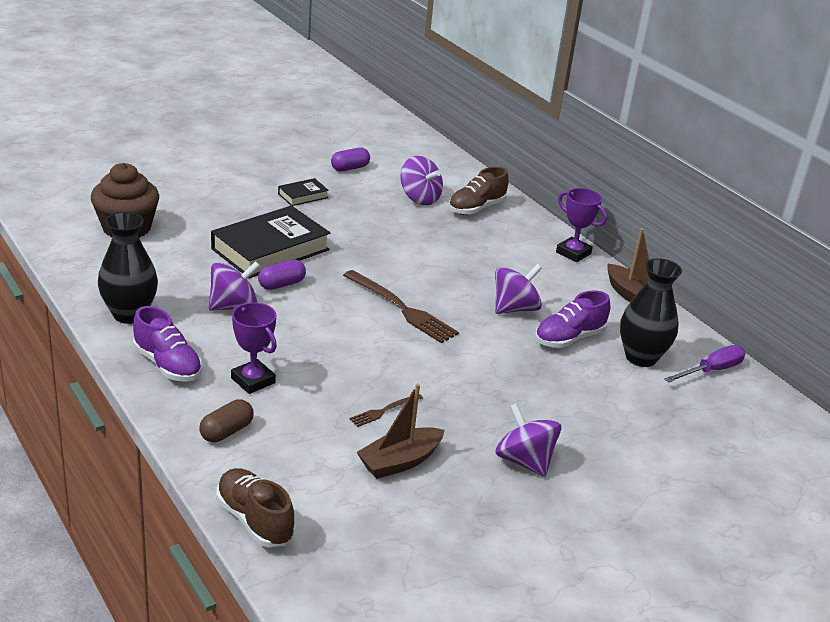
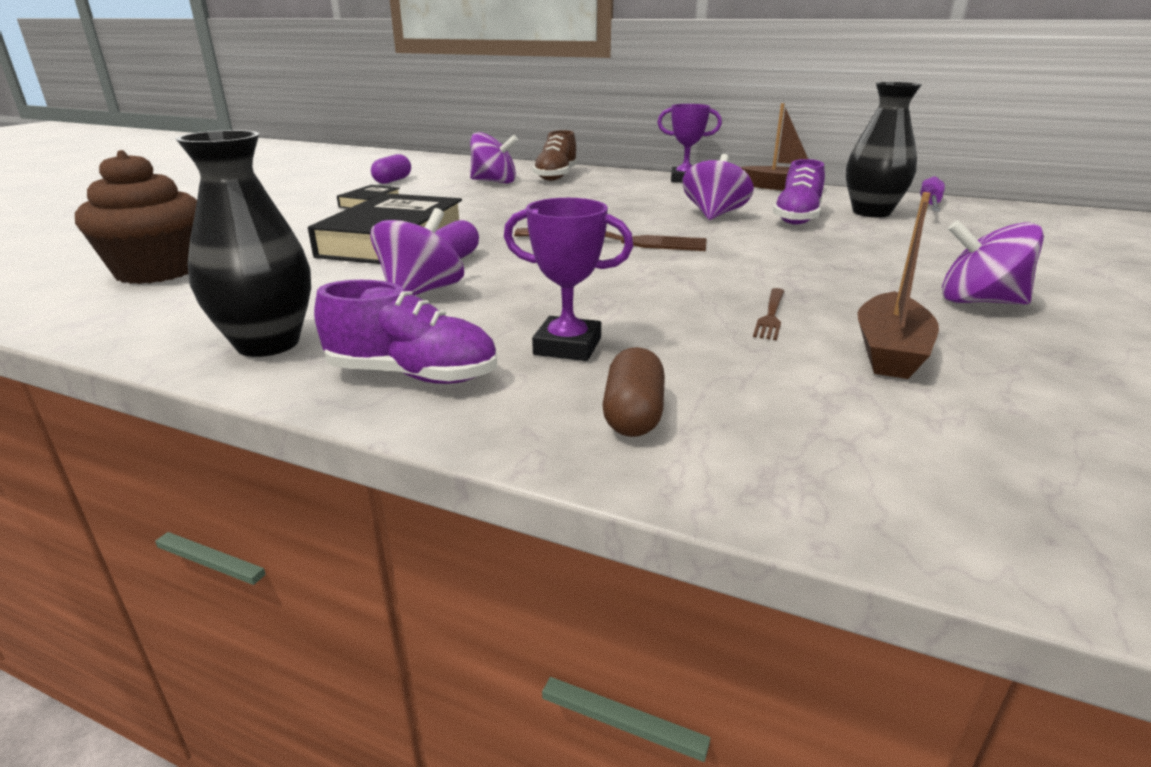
camera: 30 degrees left, 5 degrees down
brown shoe [216,468,295,547] -> none

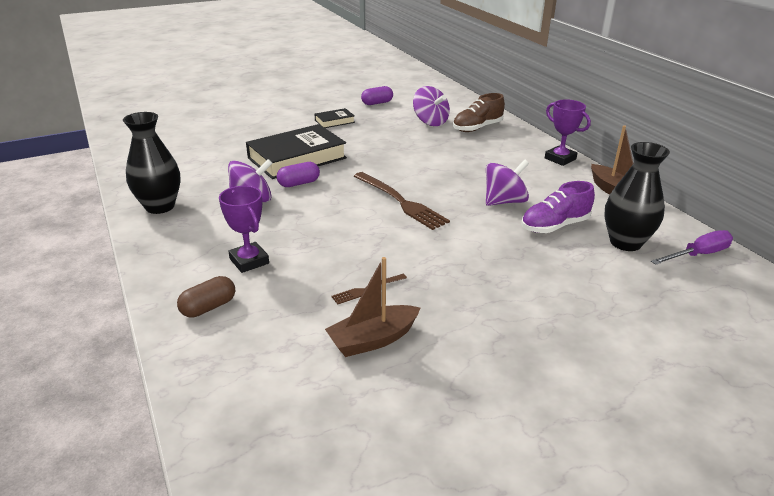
camera: 40 degrees right, 5 degrees up
brown cupcake [75,150,197,284] -> none
purple shoe [314,280,497,384] -> none
purple spinning top [942,220,1044,305] -> none

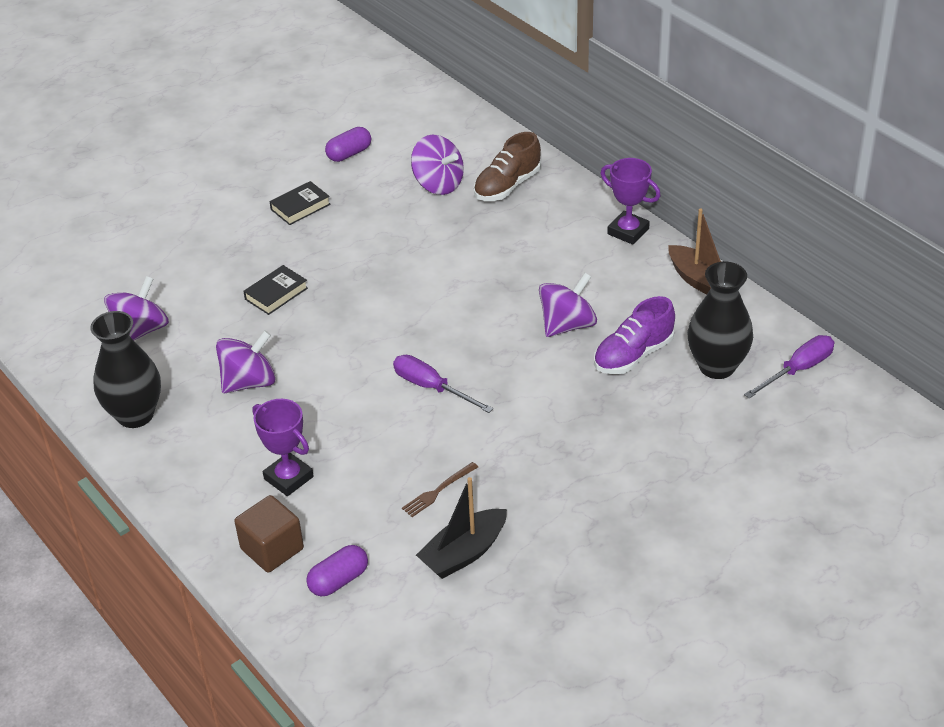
camera: 10 degrees left, 10 degrees up
brown capsule [177,276,235,318] -> brown cube [234,495,304,573]
black book [246,124,347,179] -> black book [243,265,308,315], size x0.47
purple capsule [277,162,320,187] -> purple capsule moved to [306,545,368,596]
brown boat [325,257,420,357] -> black boat [416,477,507,579]
brown fork [354,172,450,230] -> none
none -> purple spinning top [104,276,169,340]
none -> purple screwdriver [393,355,493,413]

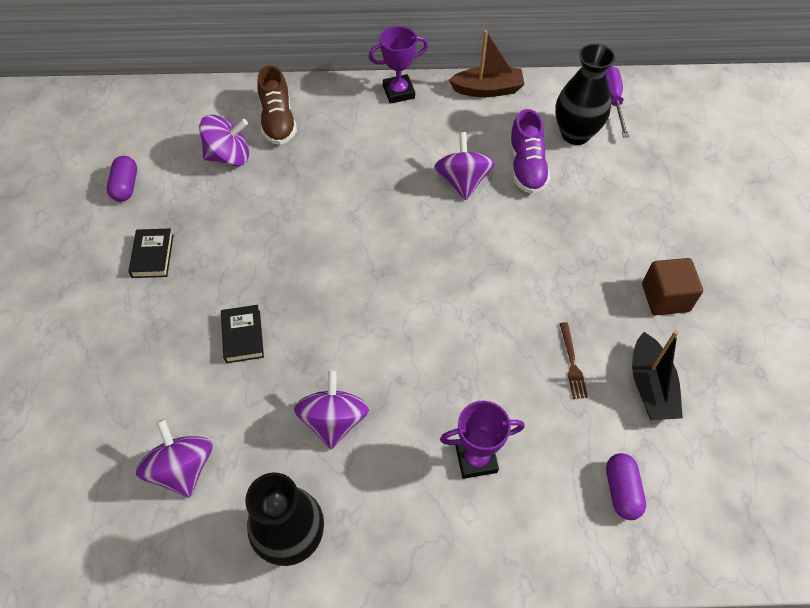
camera: 55 degrees left, 15 degrees up
brown cube [234,495,304,573] -> brown cube moved to [642,258,703,315]
purple screwdriver [393,355,493,413] -> none

